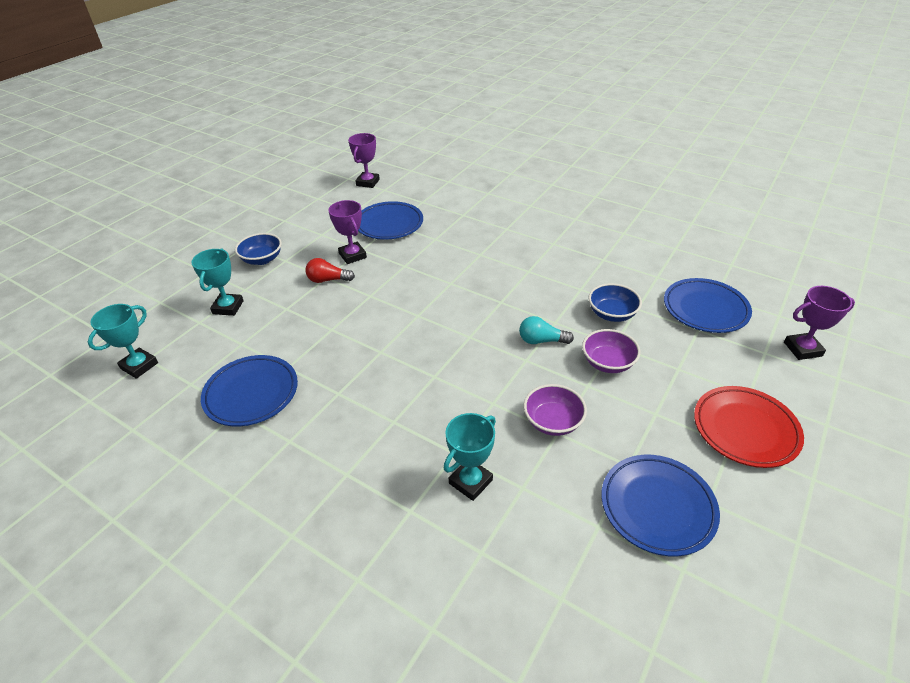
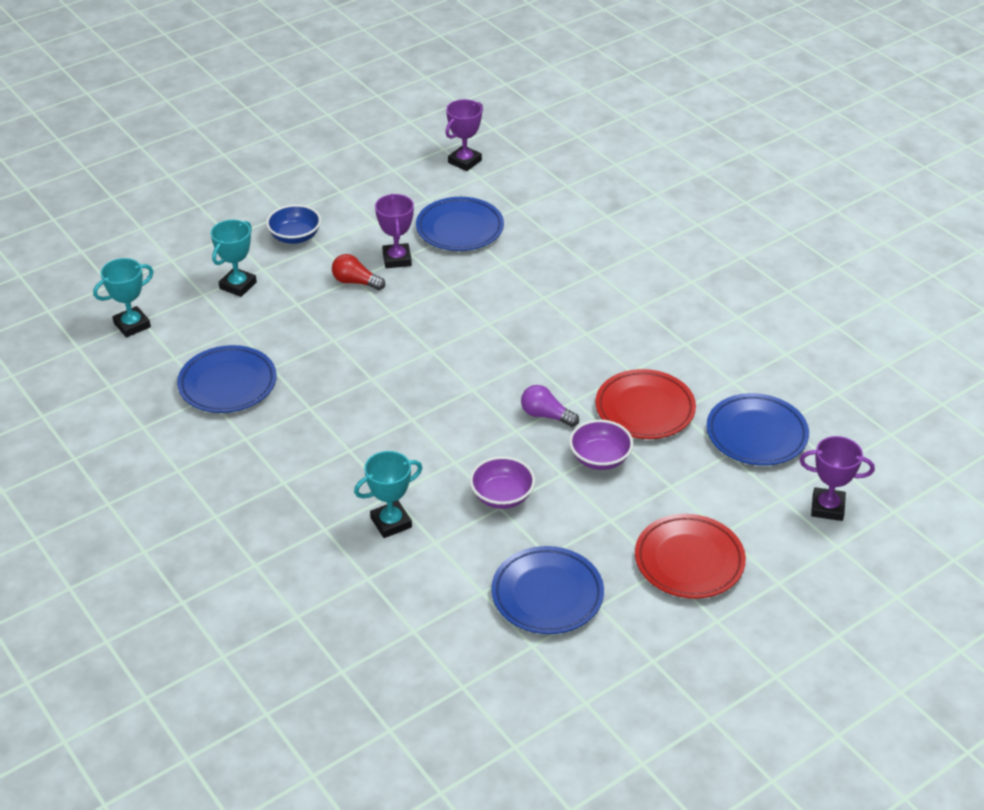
camera: 20 degrees right, 0 degrees up
turquoise light bulb [519,316,574,344] -> purple light bulb [521,385,579,427]
blue bowl [588,283,642,322] -> red plate [595,369,696,439]

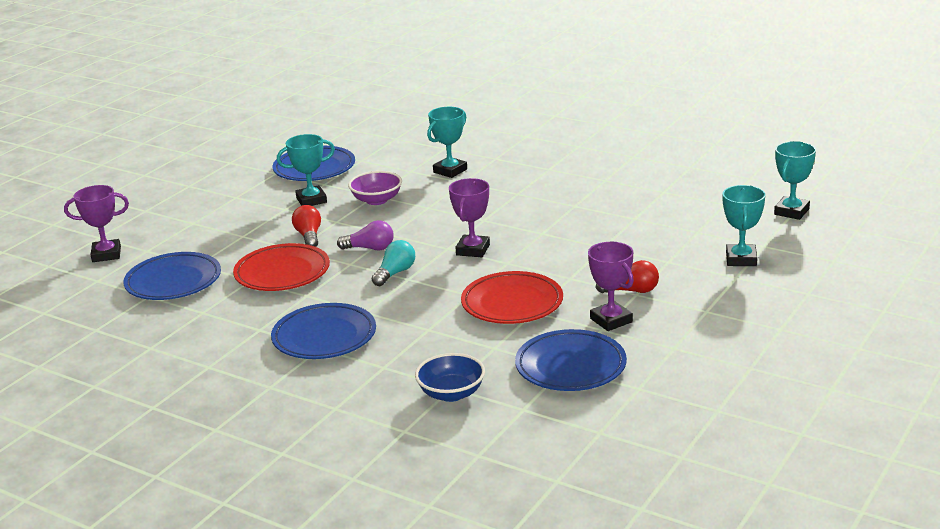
camera: 160 degrees right, 15 degrees down
blue plate [177,345,277,413] -> blue plate moved to [271,303,376,359]
blue bowl [266,204,321,244] -> blue bowl moved to [415,353,485,402]
purple trophy [445,99,483,171] -> purple trophy moved to [449,178,490,257]
purple bowl [569,420,633,470] -> red light bulb [292,205,321,247]
red plate [635,514,746,598] -> red plate moved to [461,271,563,324]
none -> turquoise trophy [277,134,335,206]
none -> turquoise light bulb [372,240,415,286]

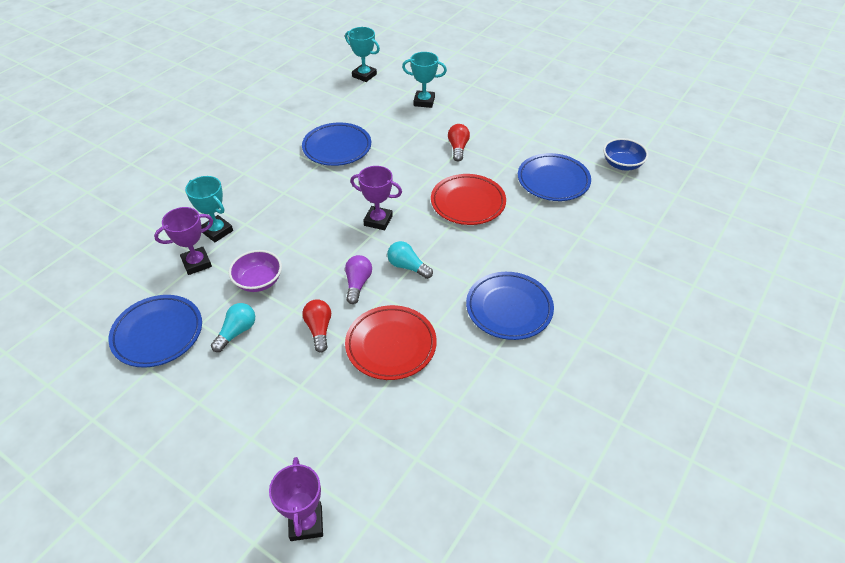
camera: 90 degrees left, 20 degrees up
blue plate [123,252,221,300] -> blue plate moved to [302,122,371,166]
turquoise trophy [277,134,335,206] -> turquoise light bulb [211,303,255,352]
red light bulb [292,205,321,247] -> red light bulb turned 90 degrees clockwise [302,299,331,353]
blue bowl [415,353,485,402] -> blue bowl moved to [603,138,648,170]
purple trophy [588,242,634,331] -> purple trophy moved to [154,207,213,275]

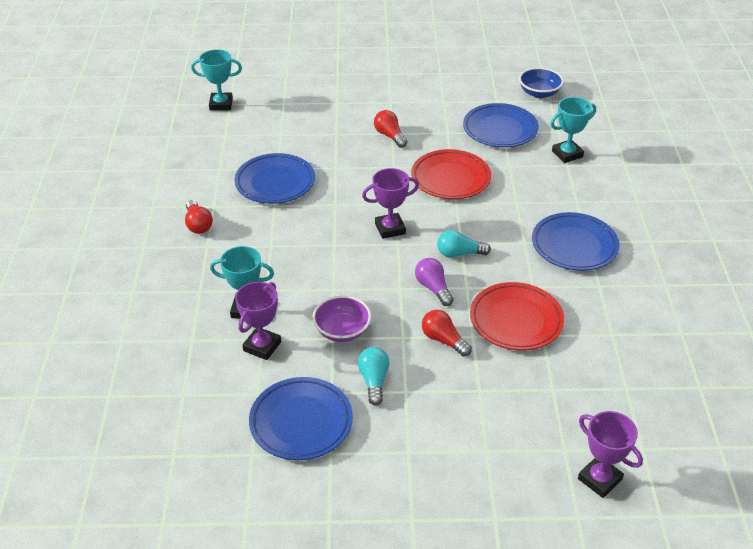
camera: 35 degrees left, 5 degrees down
turquoise trophy [402,52,447,108] -> turquoise trophy moved to [550,97,596,163]
none -> red light bulb [185,200,213,234]

